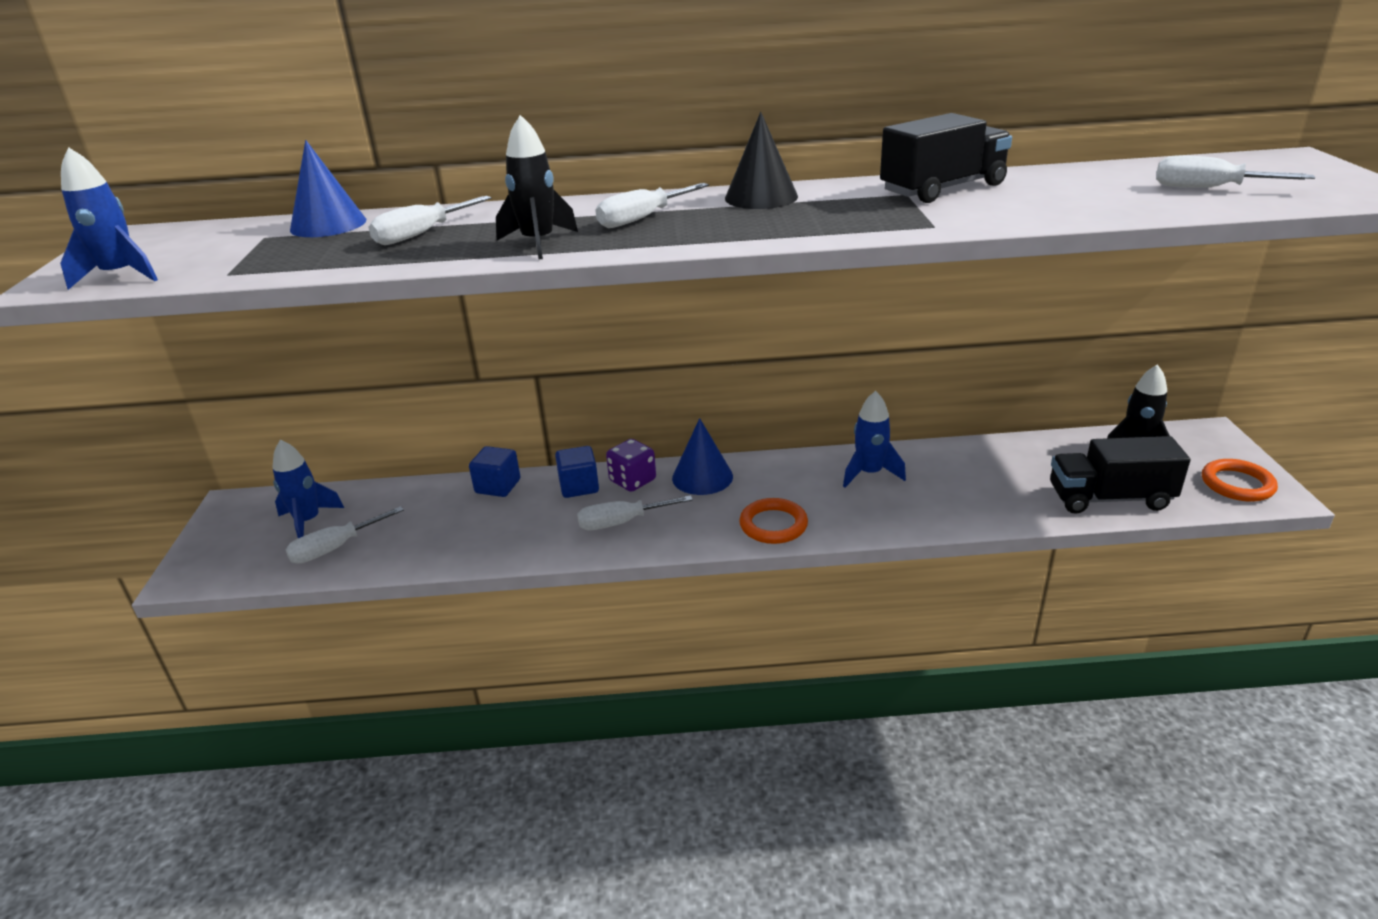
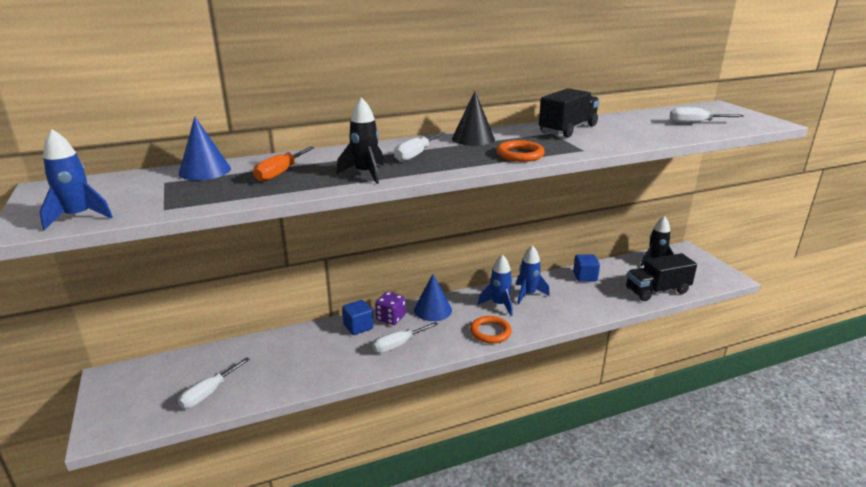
camera: 20 degrees left, 5 degrees down
blue rocket [273,440,344,538] -> blue rocket moved to [478,255,513,316]
white screwdriver [369,196,492,245] -> orange screwdriver [253,147,314,182]
blue cube [469,446,520,497] -> blue cube moved to [573,254,600,282]
orange ring [1202,459,1278,502] -> orange ring moved to [496,140,545,162]

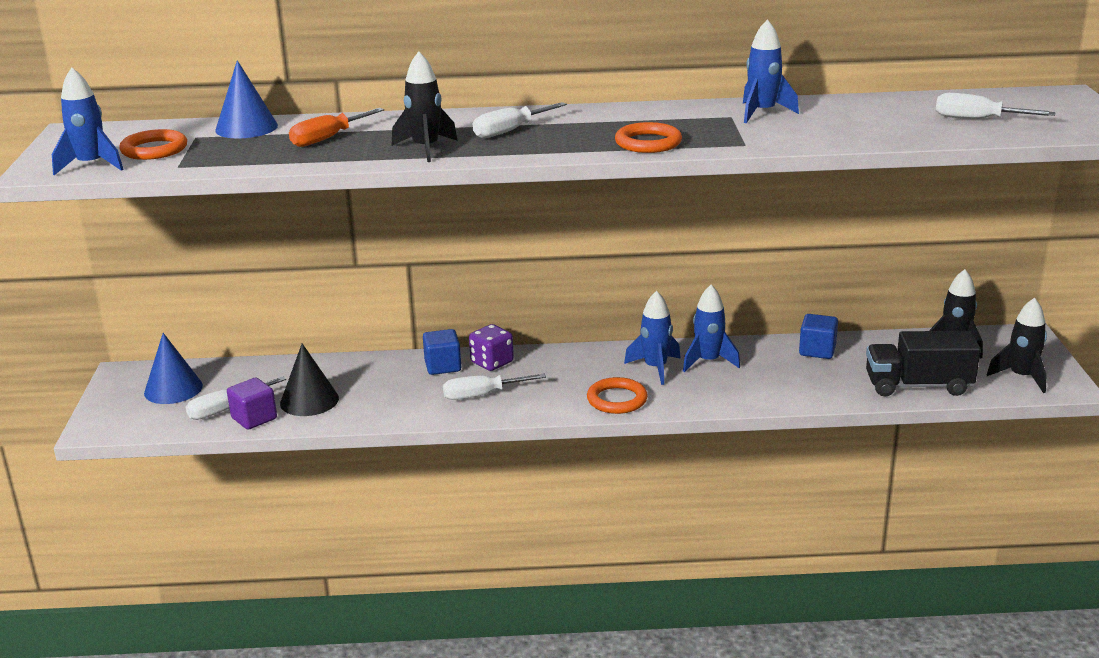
camera: 20 degrees right, 0 degrees up
blue cone [414,274,452,321] -> blue cone moved to [144,333,203,404]
black cone [452,91,495,146] -> black cone moved to [280,343,339,416]
black truck [539,88,600,138] -> blue rocket [743,19,799,123]
none -> orange ring [119,129,187,160]
none -> purple cube [227,378,277,430]
none -> black rocket [987,298,1047,393]

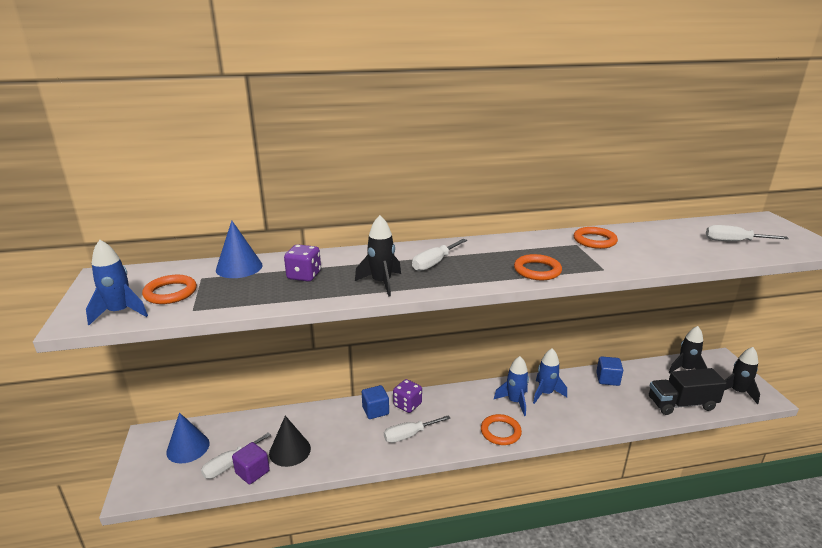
camera: 10 degrees left, 0 degrees up
orange screwdriver [289,108,384,147] -> purple dice [284,244,321,282]
blue rocket [743,19,799,123] -> orange ring [574,227,618,249]

